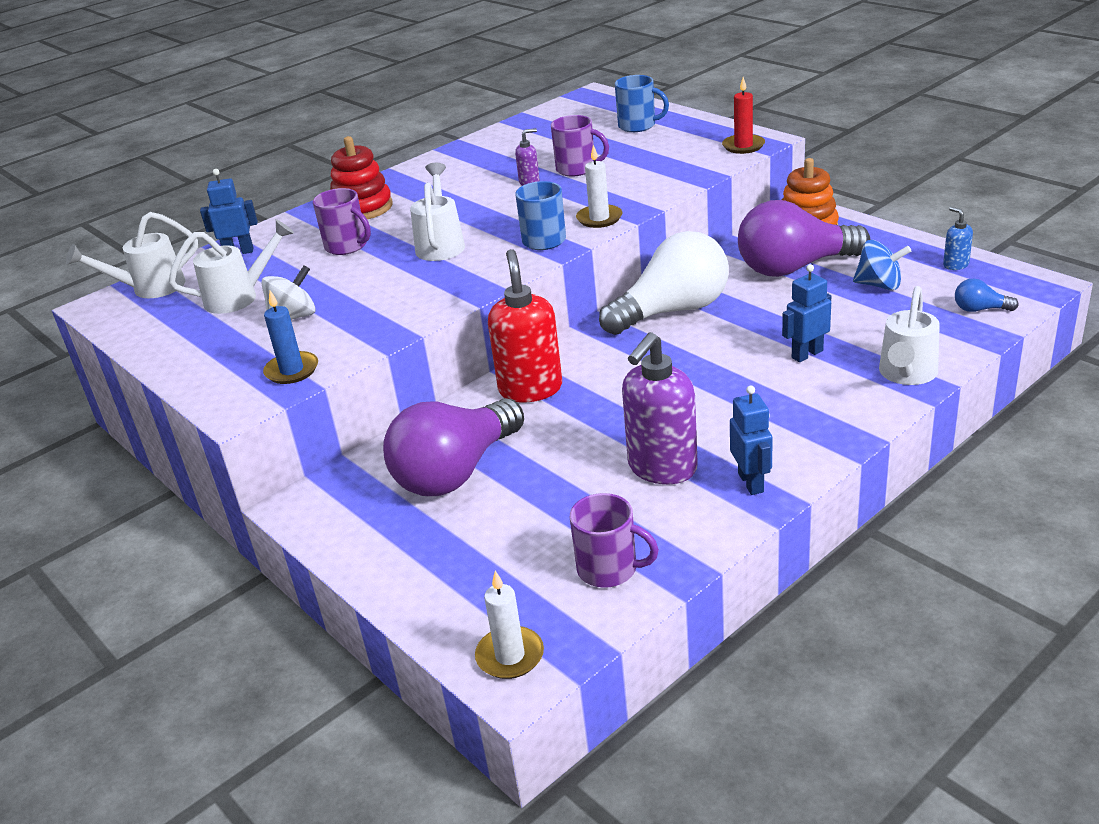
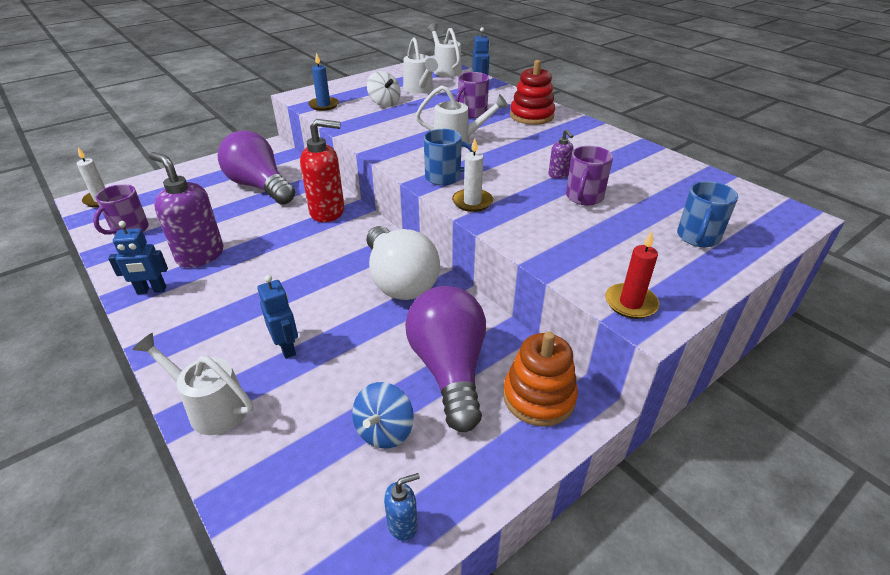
camera: 90 degrees right, 5 degrees up
blue light bulb [955,279,1019,312] -> none

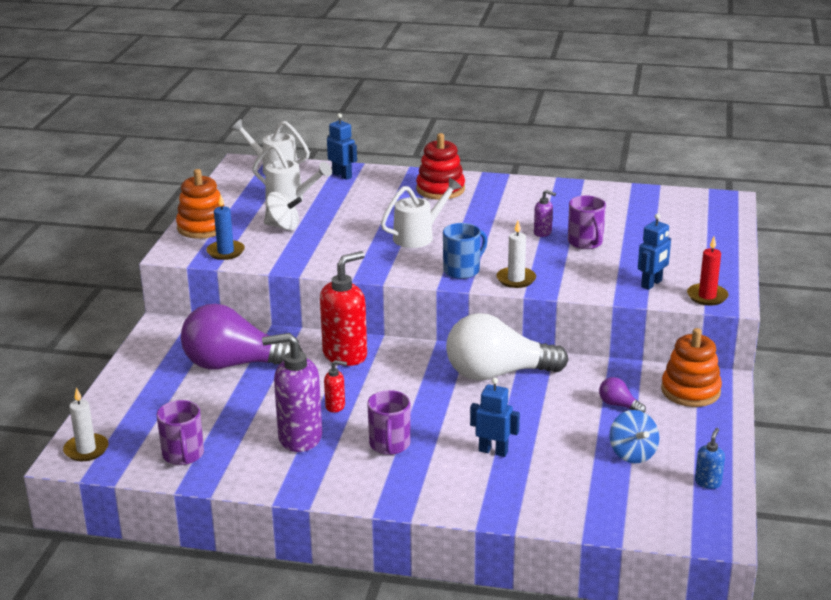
camera: 40 degrees left, 10 degrees down
blue robot [108,221,168,294] -> blue robot moved to [638,213,671,290]
white watering can [132,333,253,435] -> none
white light bulb [367,226,440,300] -> white light bulb turned 150 degrees clockwise [446,313,568,380]
purple light bulb [405,286,486,432] -> purple light bulb [599,377,646,413], size x0.41
purple mug [455,72,489,118] -> purple mug moved to [367,390,410,455]
blue mug [677,181,738,247] -> none
none -> orange stacking toy [176,169,224,239]
none -> red soap dispenser [324,360,347,412]

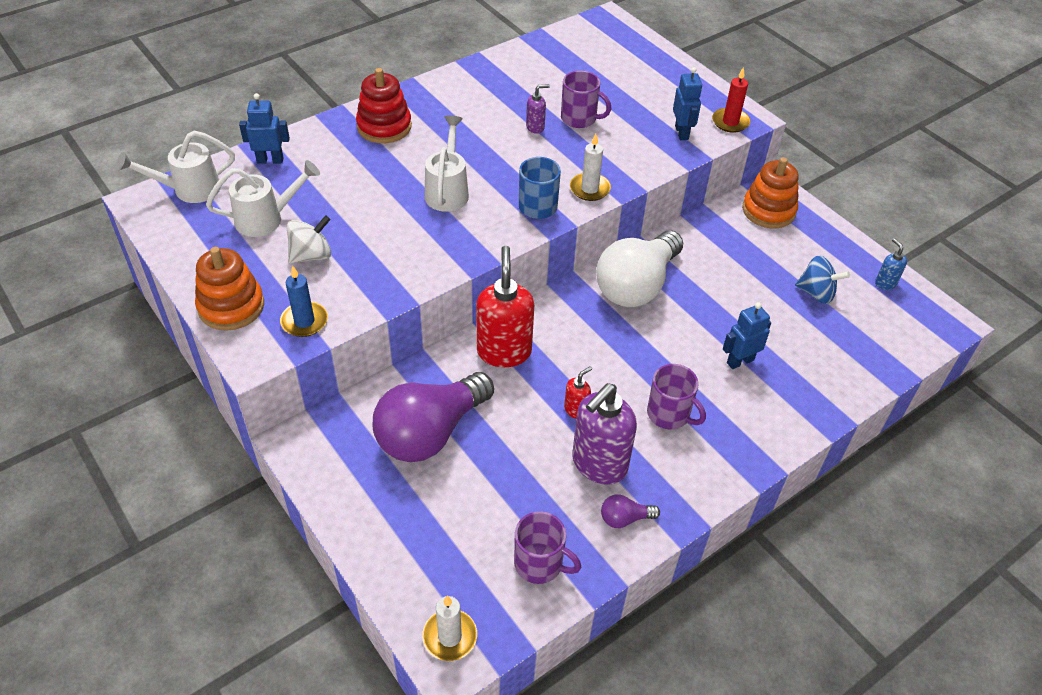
camera: 50 degrees left, 20 degrees up
purple light bulb [599,377,646,413] -> purple light bulb moved to [601,495,660,528]

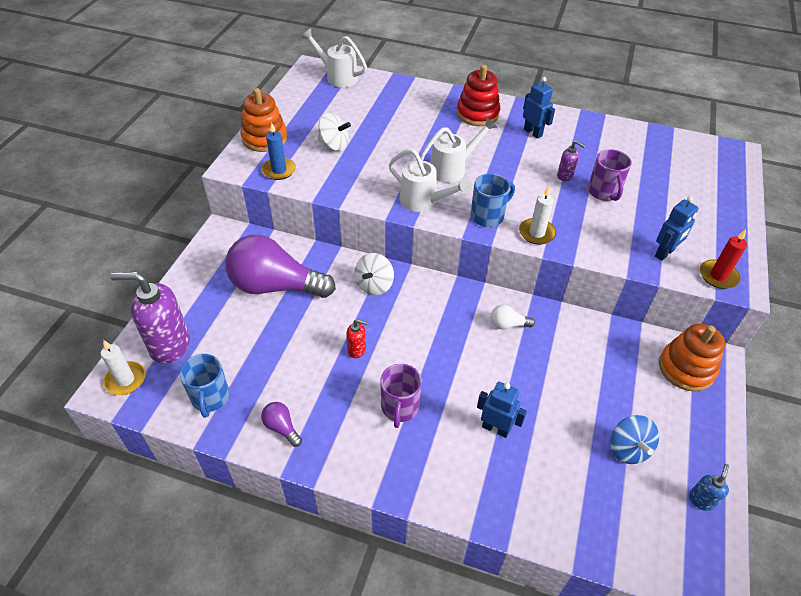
camera: 55 degrees right, 0 degrees up
white watering can [206,160,320,237] -> white watering can moved to [389,149,471,212]
blue robot [239,93,290,164] -> blue robot moved to [523,77,555,139]
red soap dispenser [476,246,534,367] -> white spinning top [354,253,394,295]
purple mug [514,511,581,584] -> blue mug [180,354,230,418]
purple soap dispenser [572,383,637,485] -> purple soap dispenser moved to [110,272,190,364]
white light bulb [596,230,683,307] -> white light bulb [490,305,535,330], size x0.41

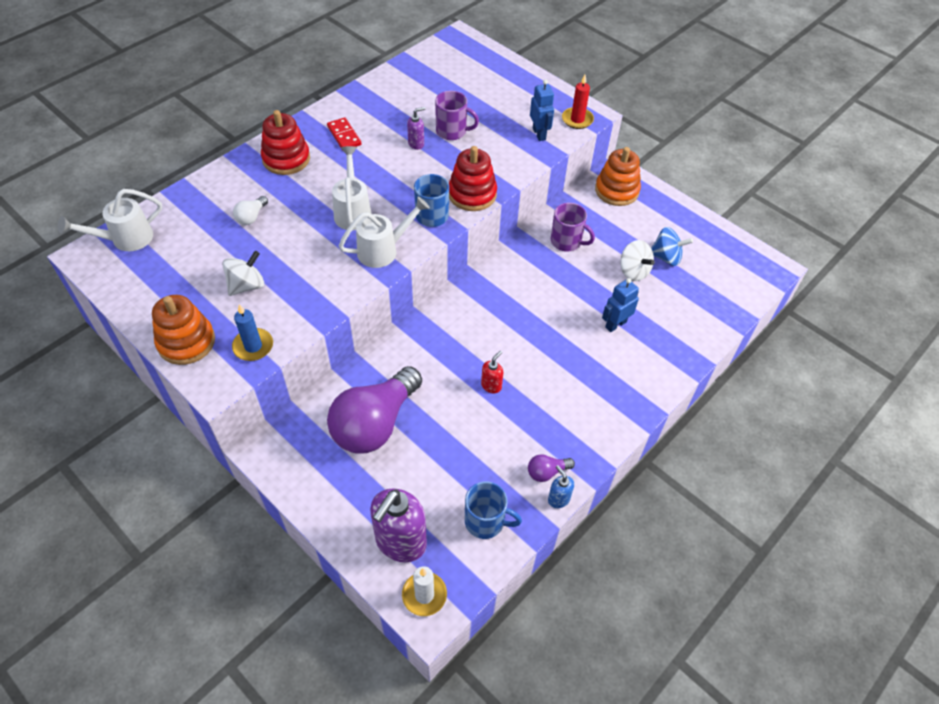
camera: 65 degrees left, 5 degrees up
white spinning top [354,253,394,295] -> white spinning top moved to [620,240,655,281]
purple mug [380,364,422,428] -> purple mug moved to [551,203,595,252]
white light bulb [490,305,535,330] -> white light bulb moved to [233,196,268,225]
white candle [519,186,556,245] -> red stacking toy [449,146,497,211]
blue robot [523,77,555,139] -> red domino [327,117,362,147]
blue soap dispenser [689,464,729,511] -> blue soap dispenser moved to [548,465,574,508]

